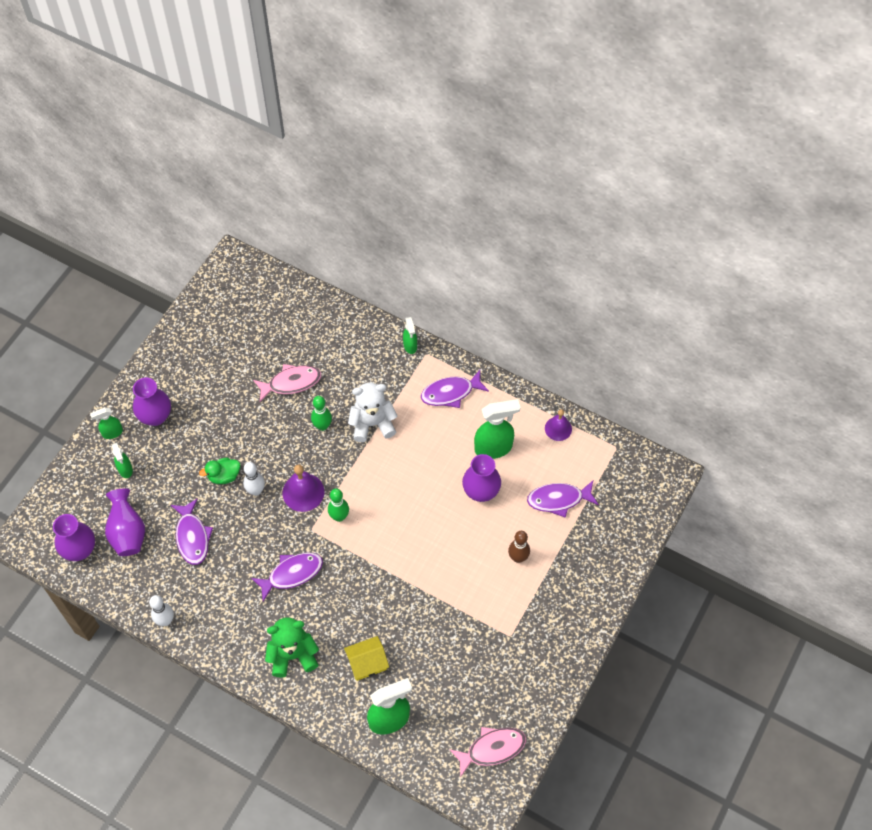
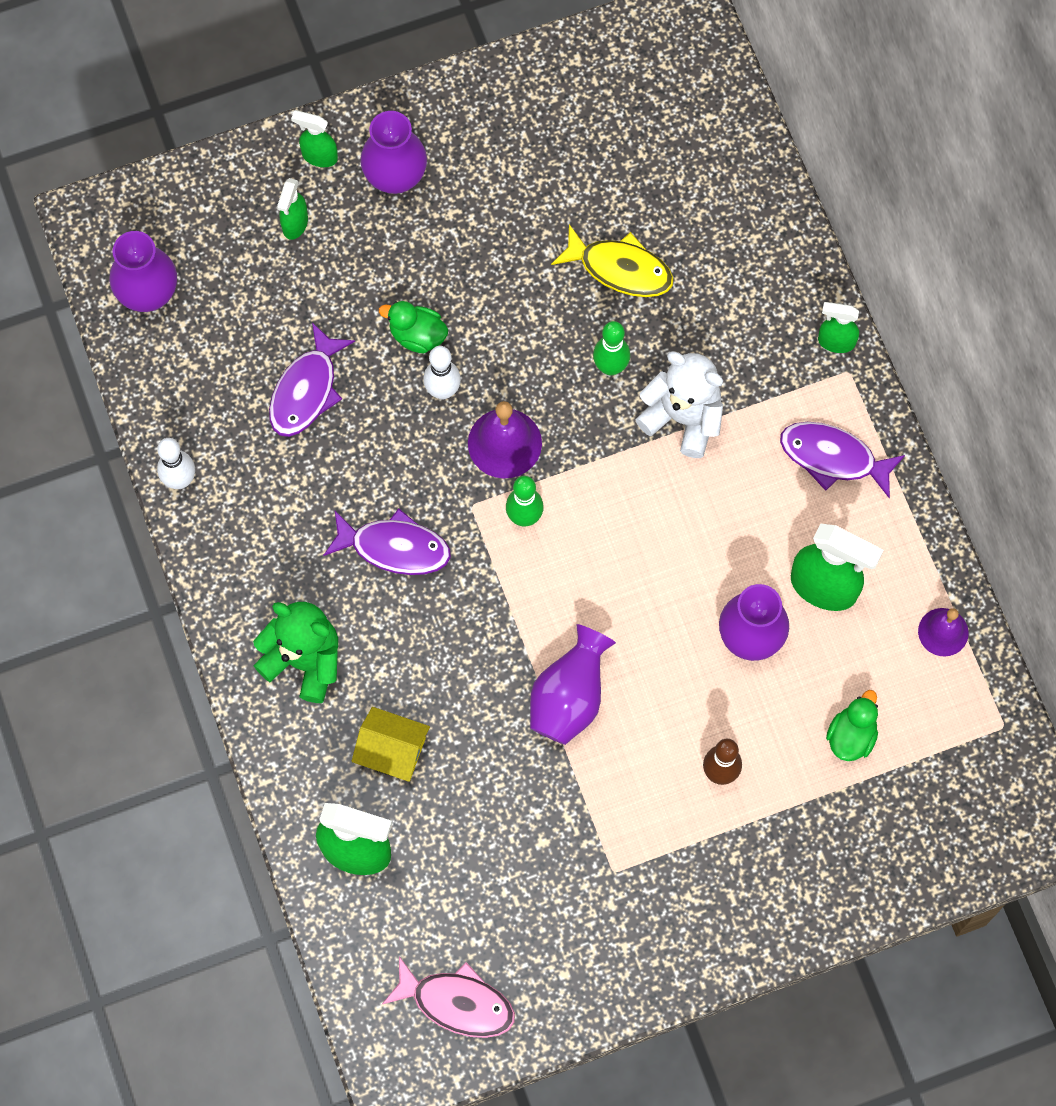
camera: 40 degrees right, 10 degrees up
purple vase [105,488,145,556] -> purple vase moved to [530,624,616,745]
pink fish [253,364,321,402] -> yellow fish [551,224,674,297]
green spray bottle [403,317,417,354] -> green spray bottle turned 75 degrees clockwise [818,302,859,353]
purple fish [527,481,599,518] -> green duck [826,690,878,761]

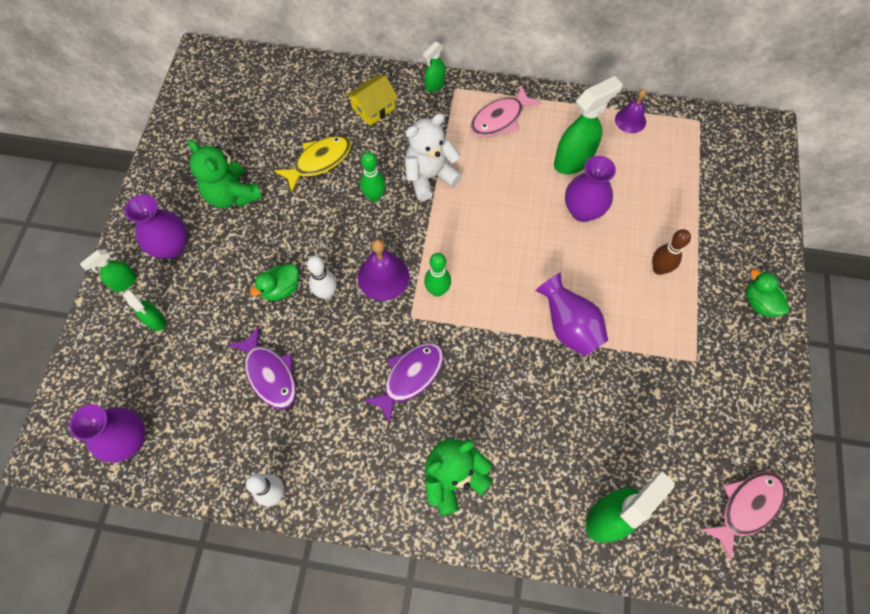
camera: 60 degrees left, 5 degrees down
yellow house [352,707,430,782] -> yellow house moved to [346,75,398,126]
purple fish [780,422,905,498] -> pink fish [470,85,541,137]
green duck [826,690,878,761] -> green duck moved to [746,269,790,317]
none -> green teddy bear [188,140,262,208]

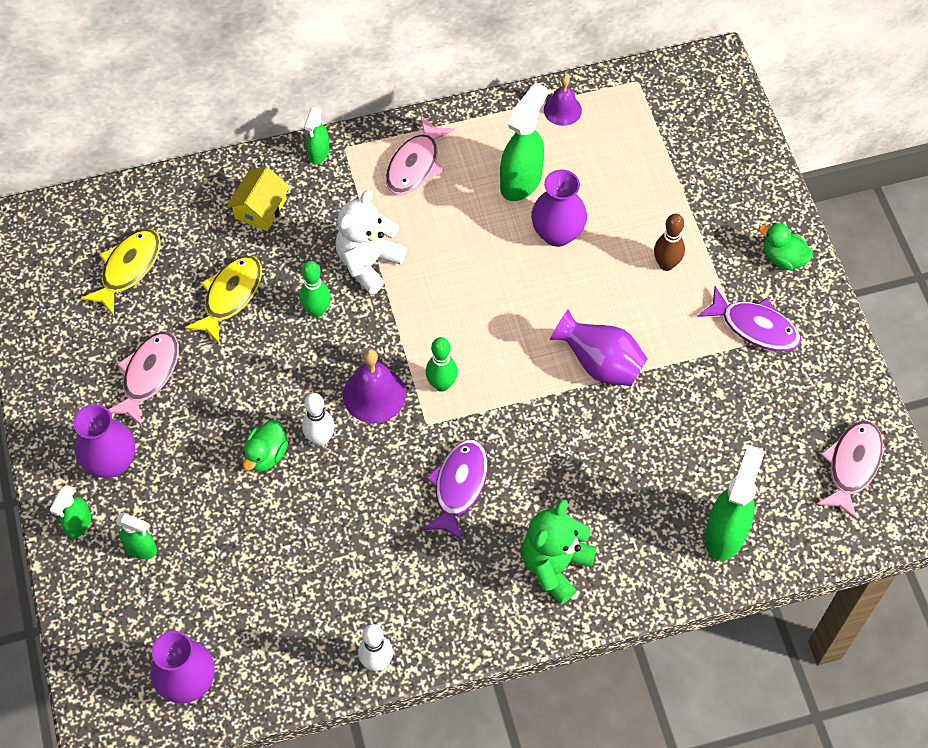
camera: 25 degrees left, 5 degrees down
green teddy bear [188,140,262,208] -> pink fish [108,331,179,426]
purple fish [228,326,296,409] -> purple fish moved to [697,286,801,351]
none -> yellow fish [81,229,161,316]

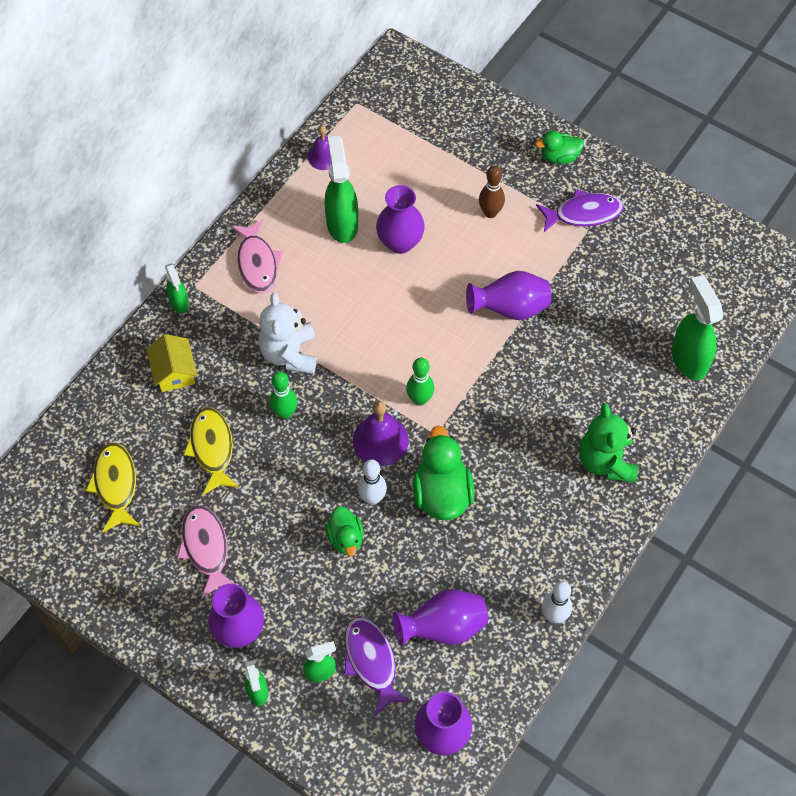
camera: 40 degrees left, 0 degrees up
purple fish [422,440,488,542] -> purple fish moved to [344,617,411,716]
pink fish [816,421,883,520] -> none
none -> purple vase [393,589,488,646]
none -> green duck [413,426,475,520]

